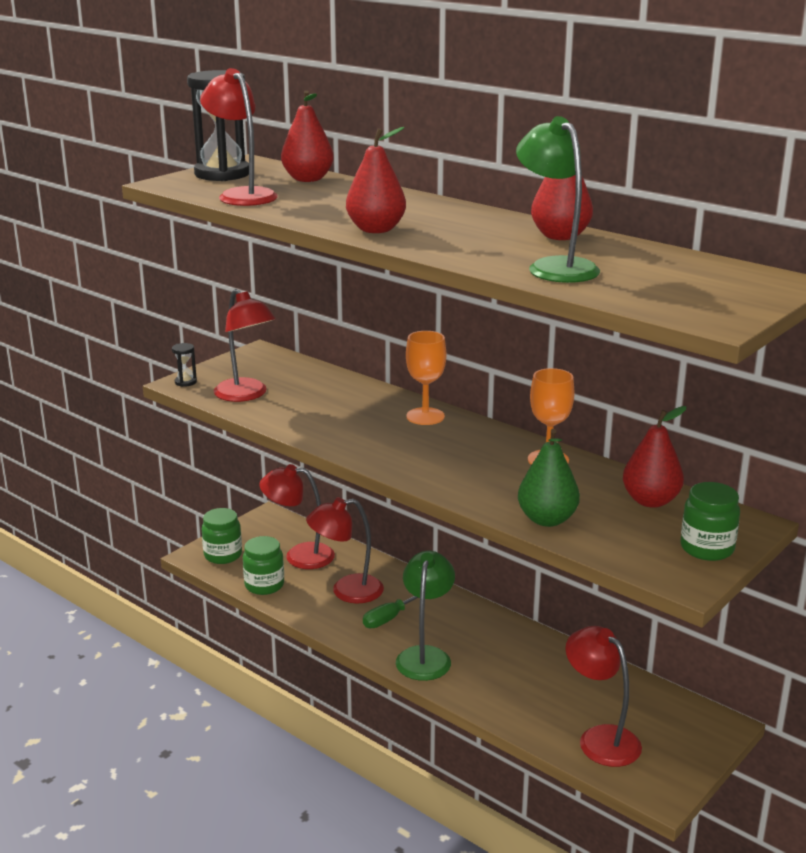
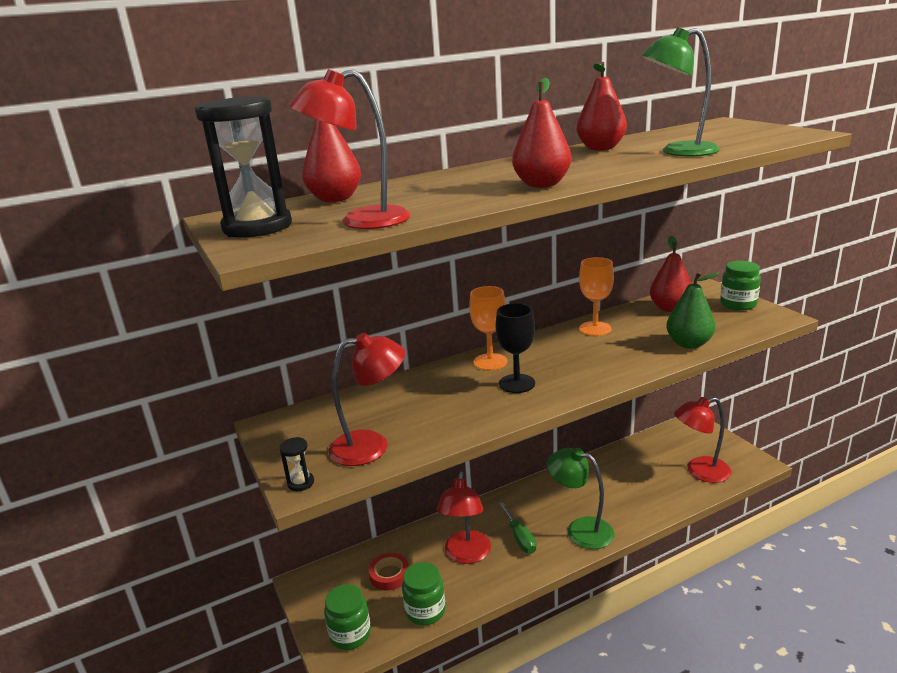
camera: 65 degrees left, 0 degrees up
red lamp [259,464,335,569] -> red tape [369,553,409,590]
none -> black goblet [496,303,535,393]

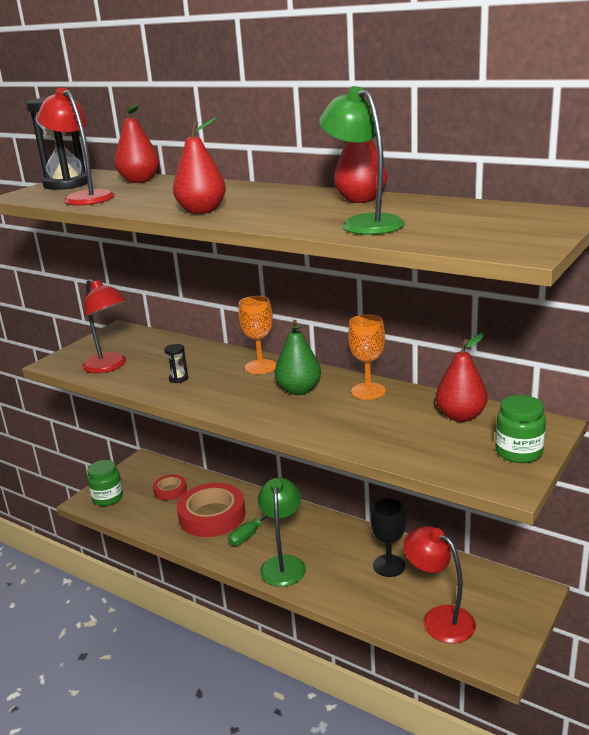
camera: 60 degrees right, 0 degrees up
black hourglass [280,437,314,491] -> black hourglass moved to [164,344,188,383]
green jar [402,562,445,626] -> none
red lamp [436,472,491,564] -> red tape [177,483,245,537]
black goblet [496,303,535,393] -> black goblet moved to [371,498,406,577]
green pear [666,272,720,349] -> green pear moved to [275,320,321,395]

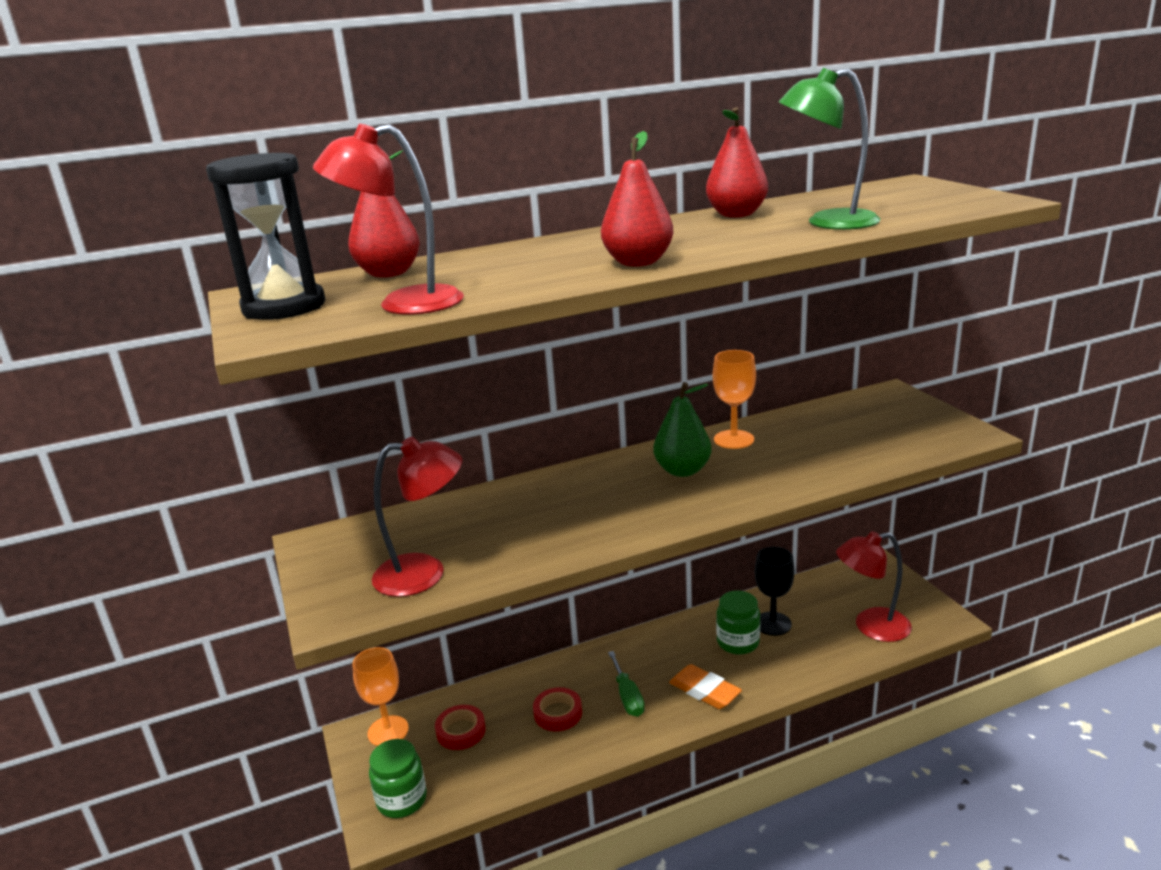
camera: 55 degrees left, 0 degrees up
black hourglass [164,344,188,383] -> none
red tape [177,483,245,537] -> red tape [533,687,582,732], size x0.52
orange goblet [238,296,276,374] -> orange goblet moved to [352,647,409,746]
green lamp [258,477,306,587] -> orange eraser [669,664,742,709]
red pear [436,333,488,422] -> none
green jar [496,395,546,463] -> green jar moved to [716,591,760,654]

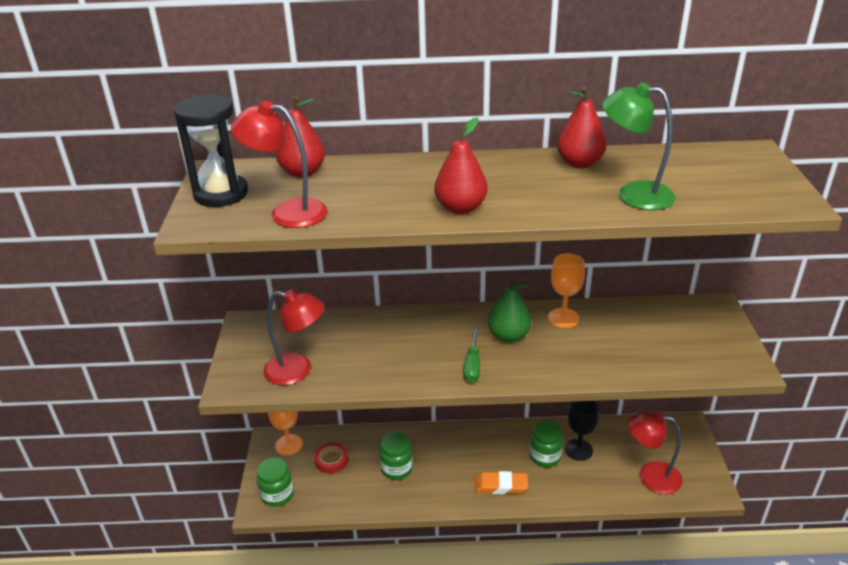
camera: 20 degrees right, 10 degrees up
red tape [533,687,582,732] -> green jar [379,432,413,480]
green screwdriver [608,651,645,717] -> green screwdriver moved to [464,328,480,383]
orange eraser [669,664,742,709] -> orange eraser turned 60 degrees counterclockwise [475,471,528,494]

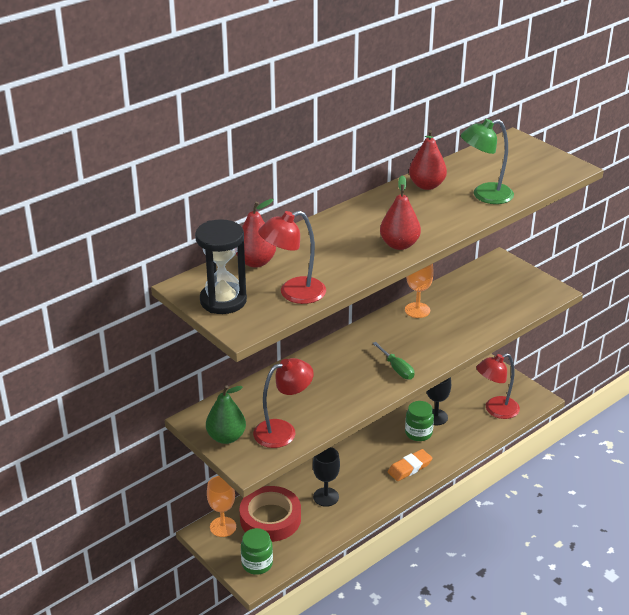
camera: 40 degrees left, 0 degrees up
red tape [314,442,348,474] -> red tape [240,486,301,542], size x1.94
green jar [379,432,413,480] -> black goblet [313,447,340,507]
green pear [488,278,531,343] -> green pear moved to [206,385,246,444]

